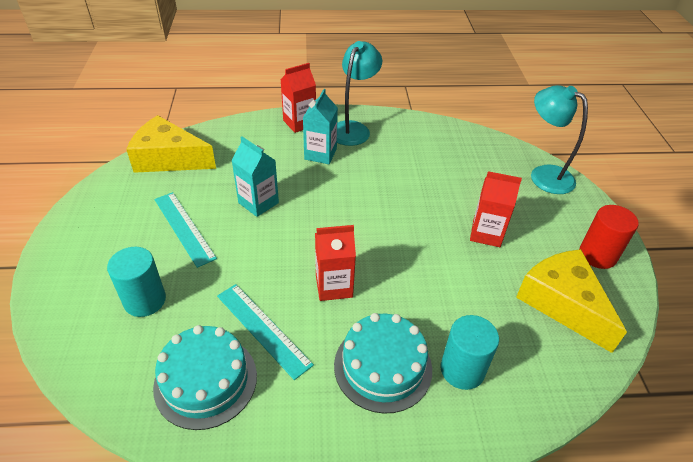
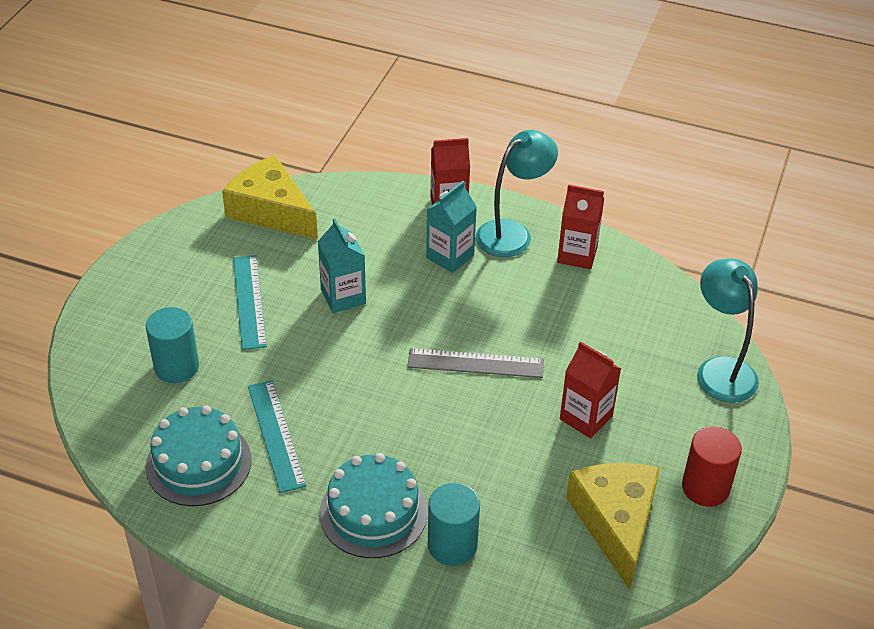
camera: 25 degrees right, 0 degrees up
red carton [315,225,356,301] -> red carton moved to [557,184,604,269]
none -> grey ruler [407,348,544,378]

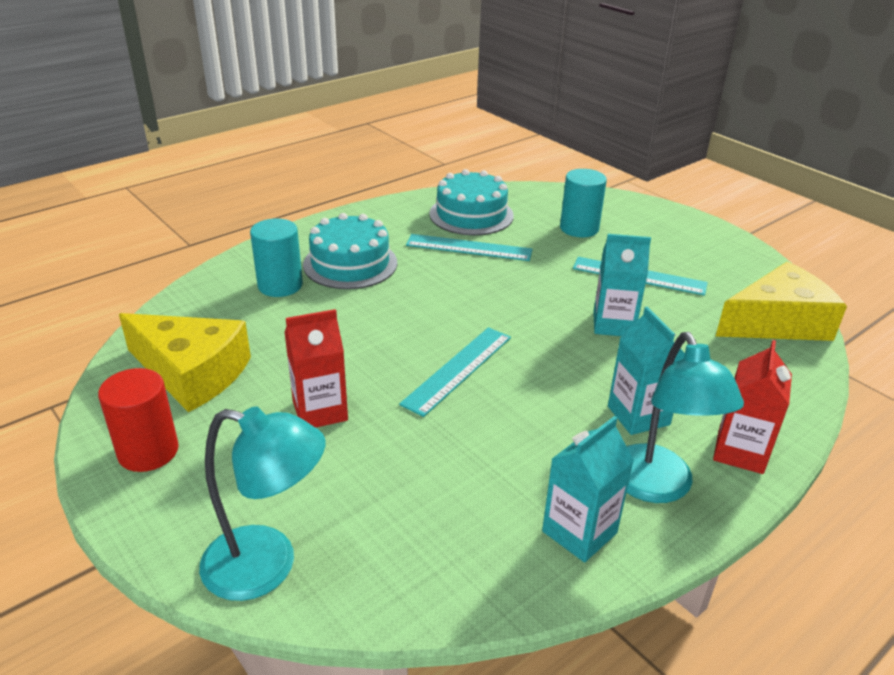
camera: 120 degrees right, 10 degrees down
grey ruler [407,348,544,378] -> turquoise ruler [399,327,511,417]
red carton [557,184,604,269] -> turquoise carton [542,416,634,562]

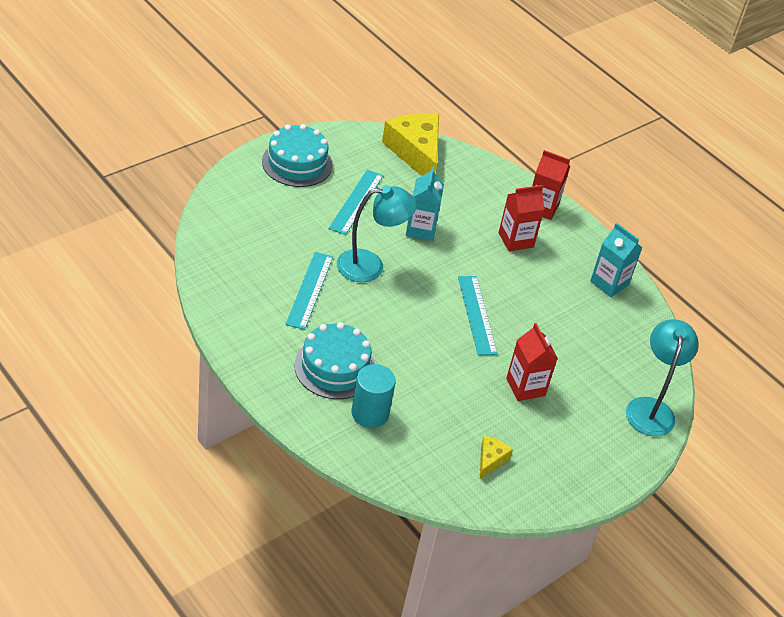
camera: 95 degrees left, 10 degrees up
red cylinder [98,368,179,472] -> none
yellow cheese [119,313,251,412] -> yellow cheese [480,436,513,479], size x0.45
turquoise ruler [399,327,511,417] -> turquoise ruler turned 45 degrees clockwise [458,276,498,355]
turquoise cake [429,169,514,235] -> turquoise cake moved to [262,124,333,187]
turquoise cylinder [560,169,607,237] -> none
turquoise carton [608,307,685,435] -> red carton [499,185,545,251]
turquoise lamp [626,332,744,503] -> turquoise lamp moved to [337,185,417,282]

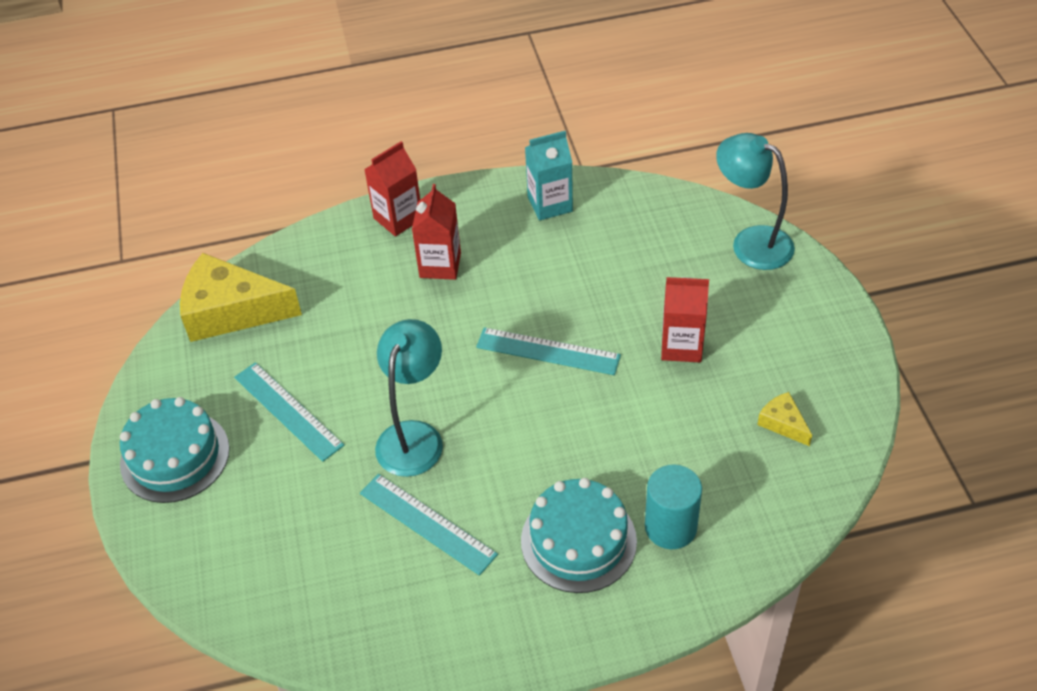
camera: 55 degrees left, 5 degrees up
turquoise carton [406,167,444,241] -> none

